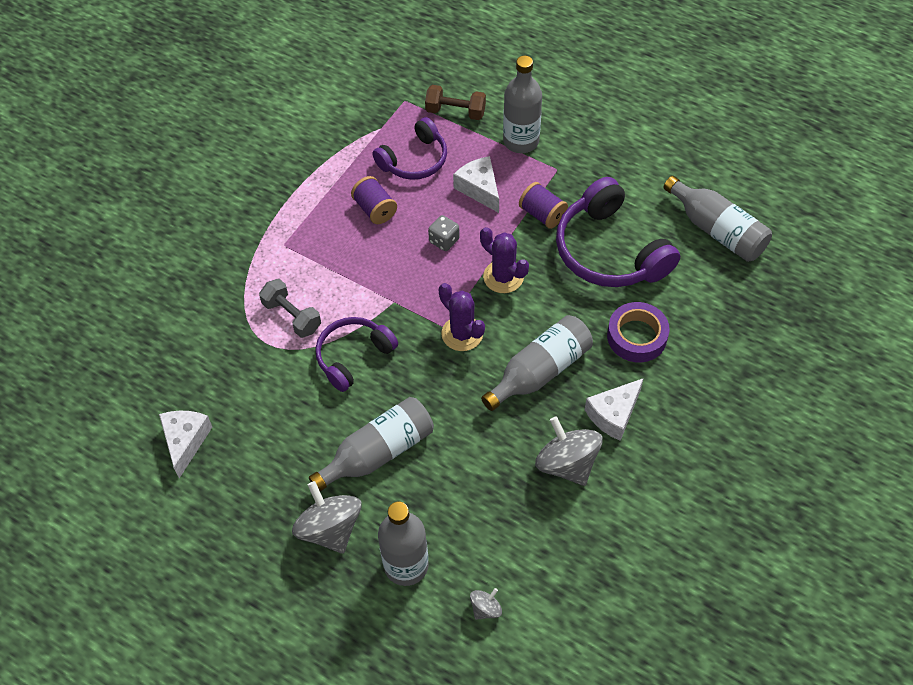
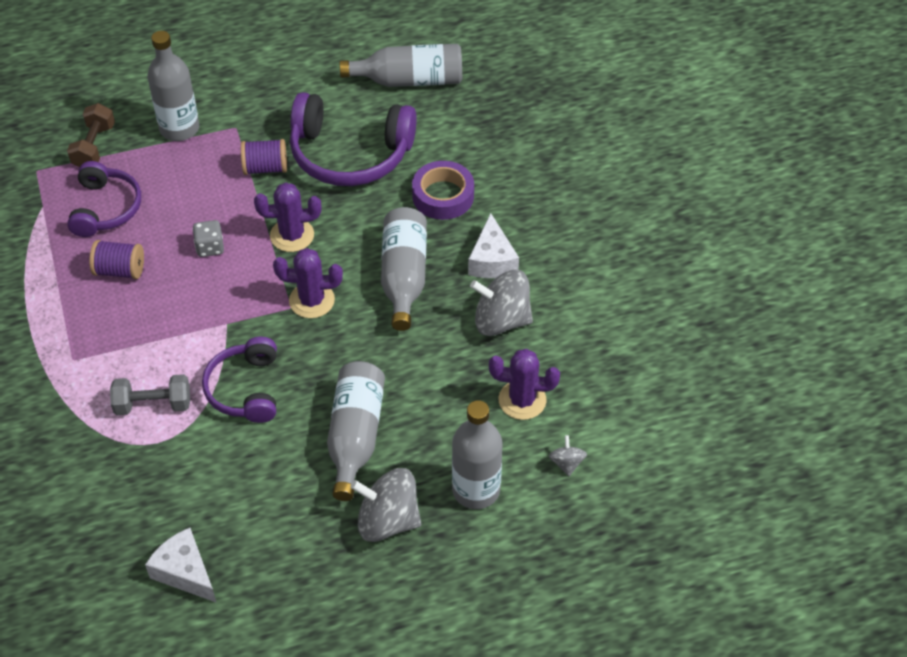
camera: 50 degrees left, 5 degrees down
brown dumbbell [425,85,486,120] -> brown dumbbell turned 45 degrees counterclockwise [67,103,115,167]
white cheese [453,156,499,213] -> none
none -> purple cactus [489,349,560,420]

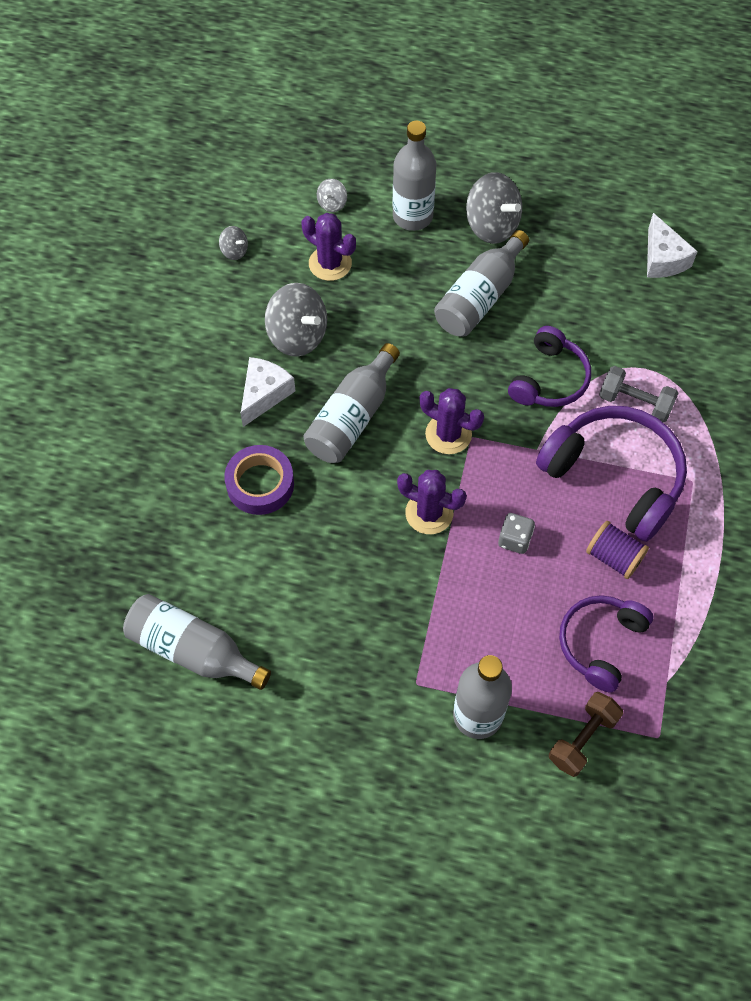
camera: 150 degrees left, 10 degrees up
purple spool [241,139,287,175] -> none
purple headphones [290,92,417,186] -> purple headphones moved to [536,406,687,542]
none -> grey spinning top [219,226,248,260]

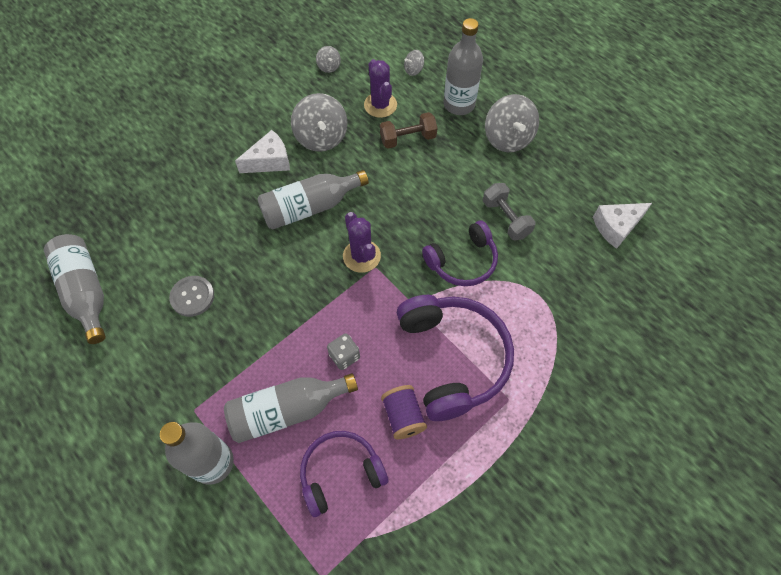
camera: 35 degrees right, 0 degrees up
purple tape [224,445,294,515] -> none
purple cactus [397,470,467,534] -> none
grey bottle [434,230,529,337] -> grey bottle moved to [224,373,358,443]
brown dumbbell [549,692,623,777] -> brown dumbbell moved to [380,112,437,149]
grey dumbbell [599,366,679,422] -> grey dumbbell moved to [483,183,536,241]
white cheese [647,213,698,278] -> white cheese turned 45 degrees clockwise [593,203,652,249]
none -> grey button [169,276,214,317]

